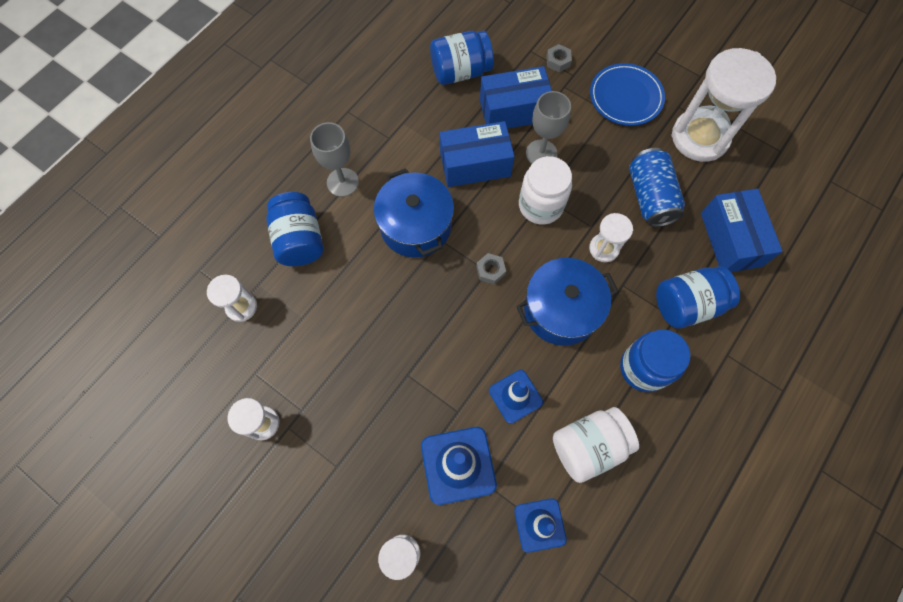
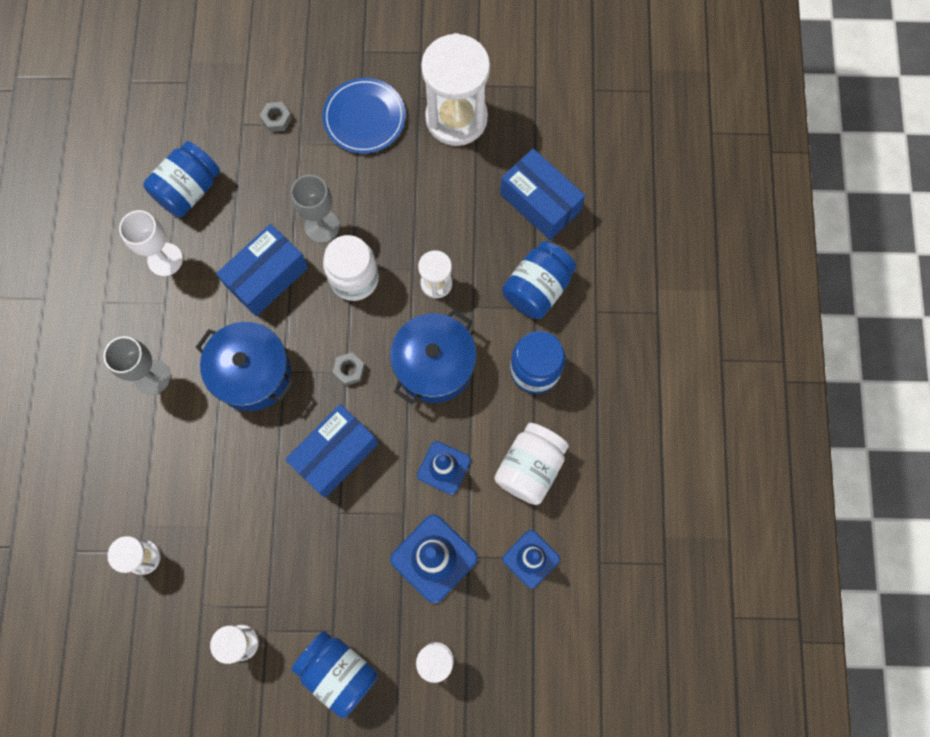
camera: 35 degrees left, 5 degrees up
blue jar [266,192,323,266] -> blue jar moved to [292,631,378,718]
blue box [480,66,552,129] -> blue box moved to [285,404,378,498]
blue can [629,148,685,227] -> none
none -> white goblet [119,210,183,276]

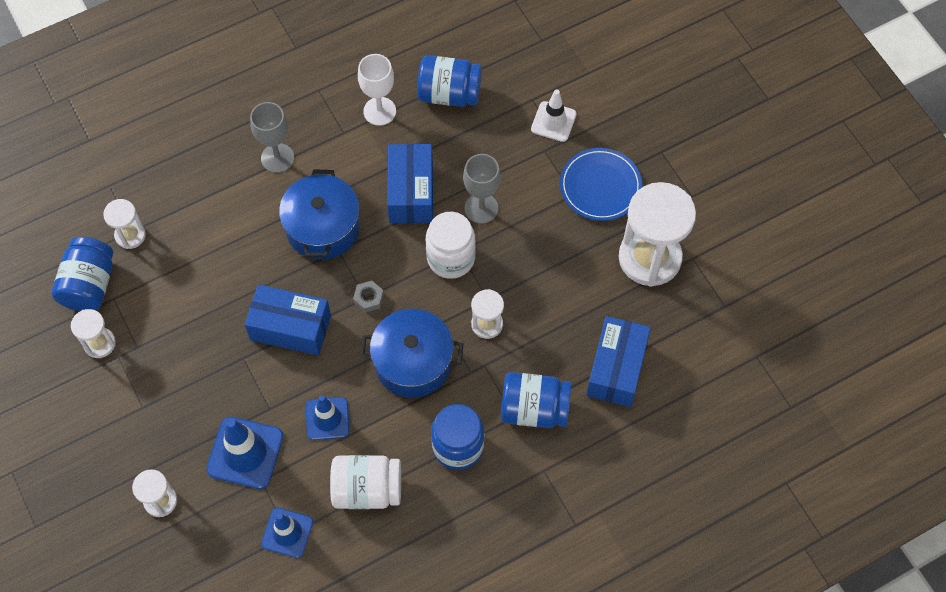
camera: 60 degrees right, 10 degrees down
blue box [216,224,308,316] -> blue box turned 75 degrees clockwise [387,144,433,223]
grey nut [260,102,292,132] -> white traffic cone [531,90,577,142]
blue jar [292,631,378,718] -> blue jar moved to [52,237,113,311]

